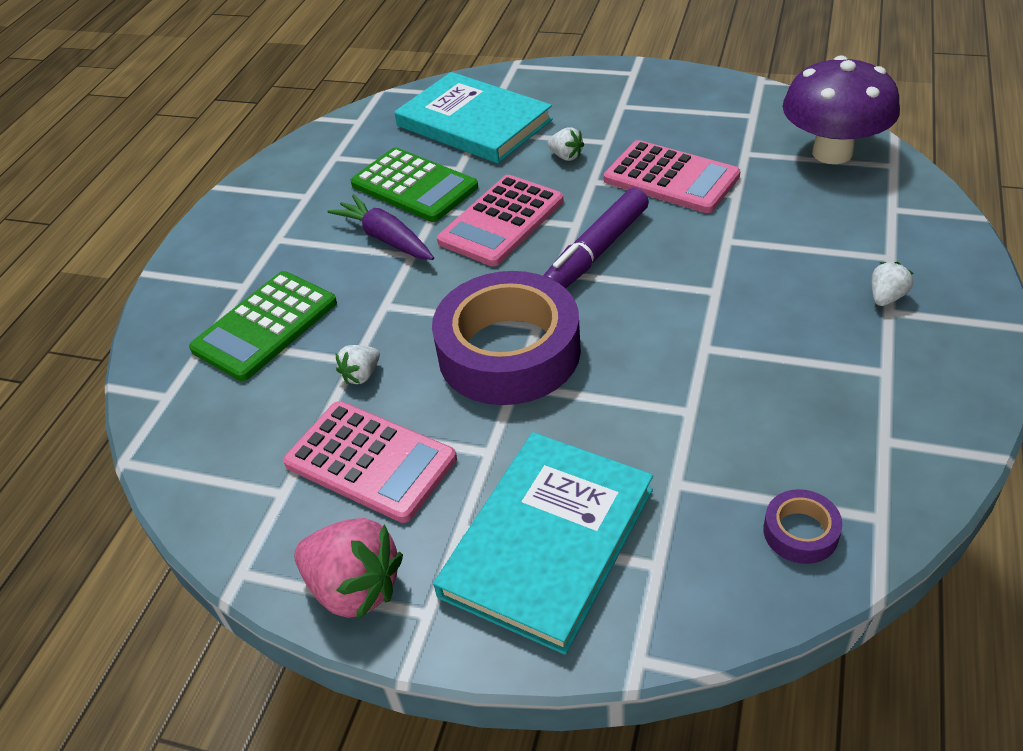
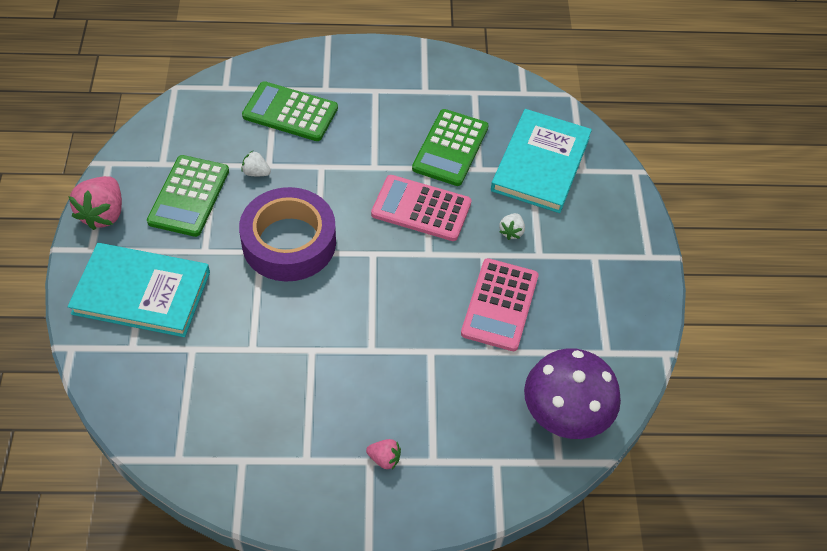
camera: 65 degrees right, 10 degrees up
pink calculator [283,401,457,523] -> green calculator [147,155,229,237]
purple carrot [327,194,434,260] -> none
purple marker [543,188,649,289] -> none
purple tape [763,489,842,564] -> none
white strawberry [871,262,913,306] -> pink strawberry [366,439,401,470]

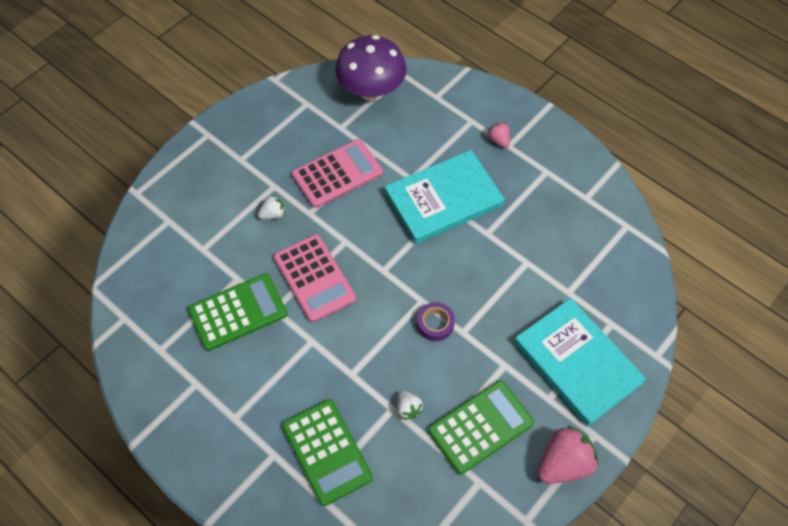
camera: 135 degrees left, 5 degrees up
purple tape [239,187,336,282] -> purple tape [417,302,455,341], size x0.42
turquoise book [491,109,592,213] -> turquoise book moved to [385,150,504,244]

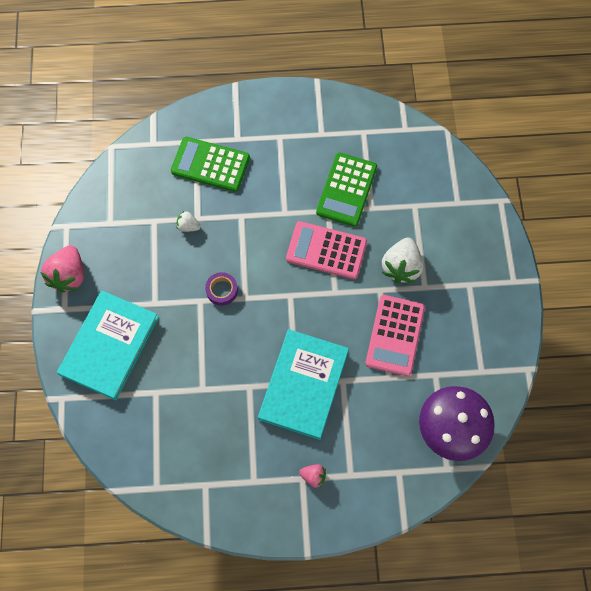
camera: 135 degrees right, 10 degrees up
white strawberry [258,195,285,219] -> white strawberry [382,238,423,283], size x1.95
green calculator [428,380,534,475] -> none
turquoise book [514,298,646,426] -> turquoise book turned 75 degrees counterclockwise [57,290,159,400]

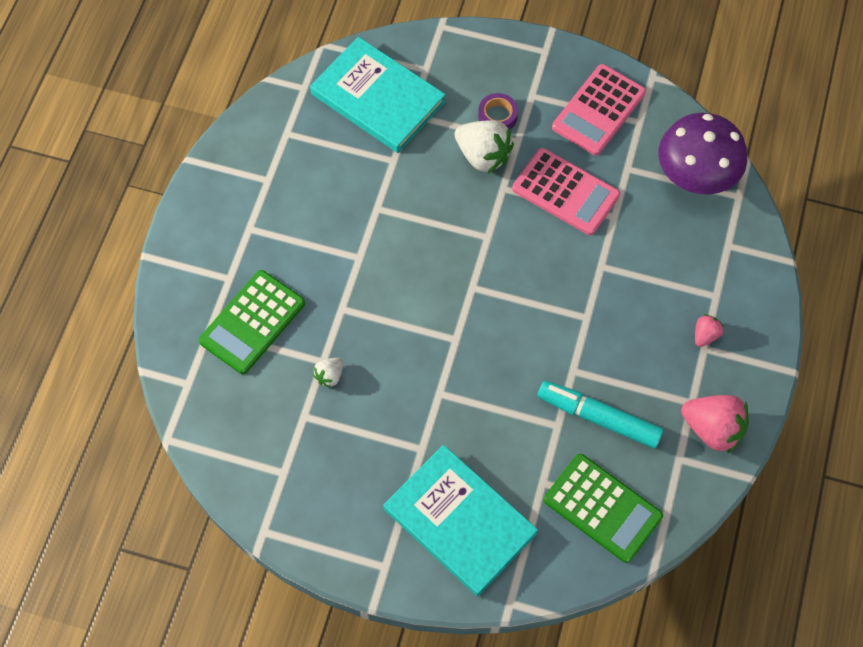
camera: 70 degrees left, 5 degrees down
pink strawberry [40,245,84,292] -> pink strawberry moved to [681,395,749,454]
purple tape [205,272,238,306] -> purple tape moved to [478,93,518,130]
turquoise book [258,329,349,440] -> turquoise book moved to [310,37,445,153]
pink calculator [286,221,367,279] -> pink calculator moved to [552,64,646,155]
green calculator [316,153,377,227] -> green calculator moved to [544,454,663,563]
none -> turquoise marker [538,381,664,448]

